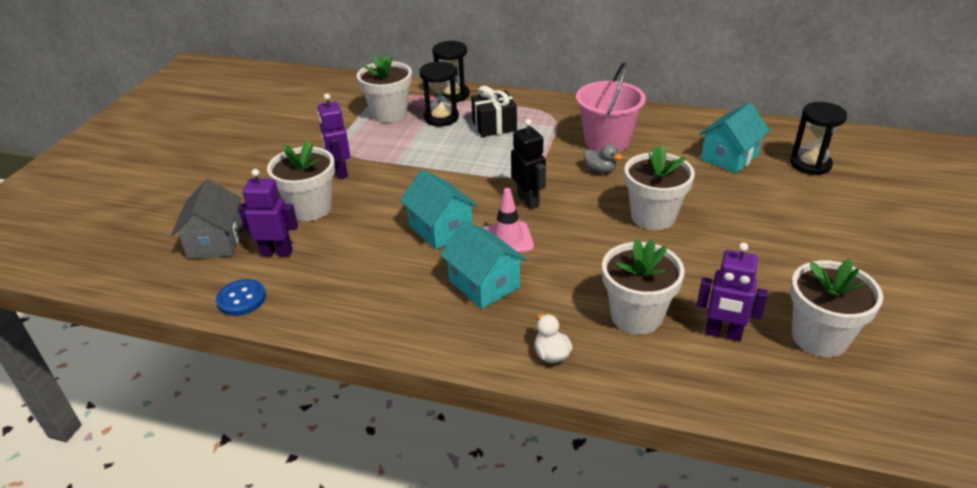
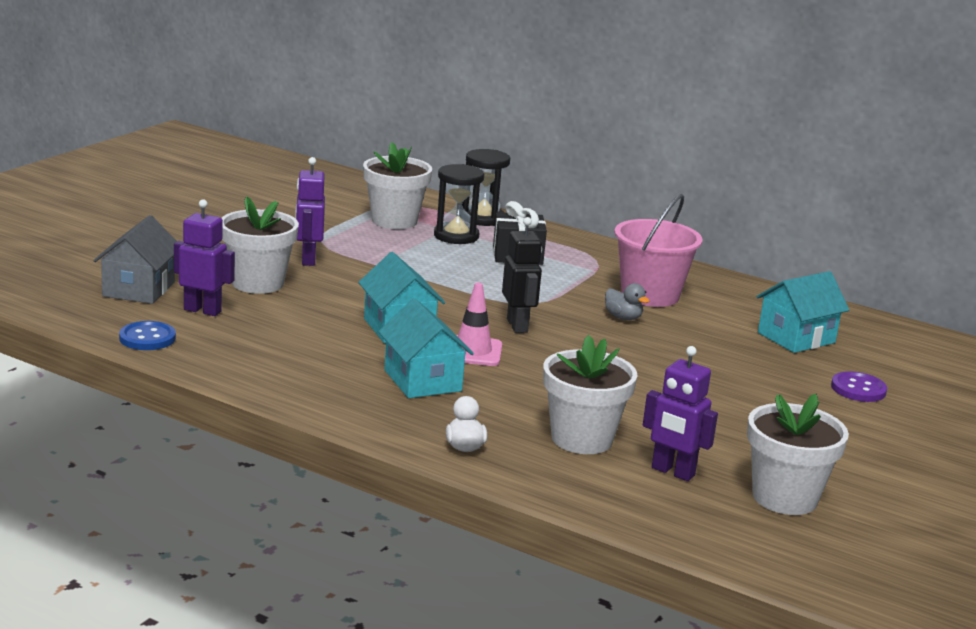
camera: 10 degrees right, 15 degrees down
white flower pot [624,145,695,230] -> none
black hourglass [790,102,847,175] -> none
none -> purple button [831,371,887,402]

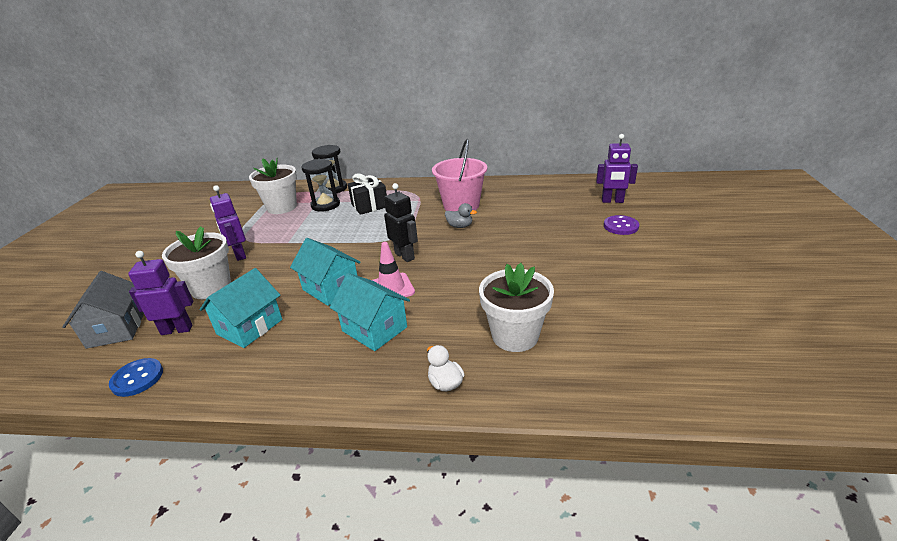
camera: 20 degrees left, 10 degrees up
purple robot [643,346,718,481] -> purple robot moved to [596,134,638,203]
white flower pot [747,394,849,515] -> none
turquoise house [756,271,849,353] -> turquoise house moved to [199,268,282,348]

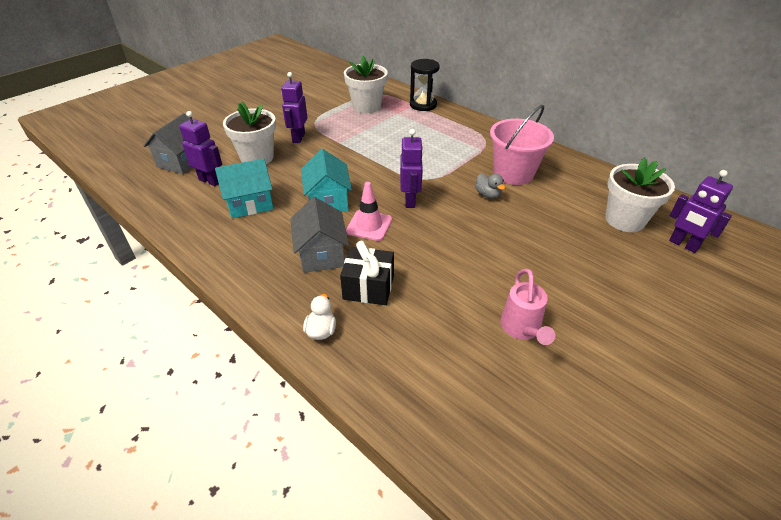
camera: 35 degrees right, 10 degrees up
blue button [109,358,163,397] -> none
black hourglass [302,159,340,212] -> none
turquoise house [329,273,410,351] -> grey house [290,197,349,273]
black gift [348,173,387,215] -> black gift moved to [340,241,394,305]
black robot [384,183,418,262] -> purple robot [400,129,423,208]
white flower pot [479,263,554,352] -> white flower pot moved to [605,157,675,232]
purple button [604,215,639,235] -> none
none -> pink watering can [500,269,555,345]

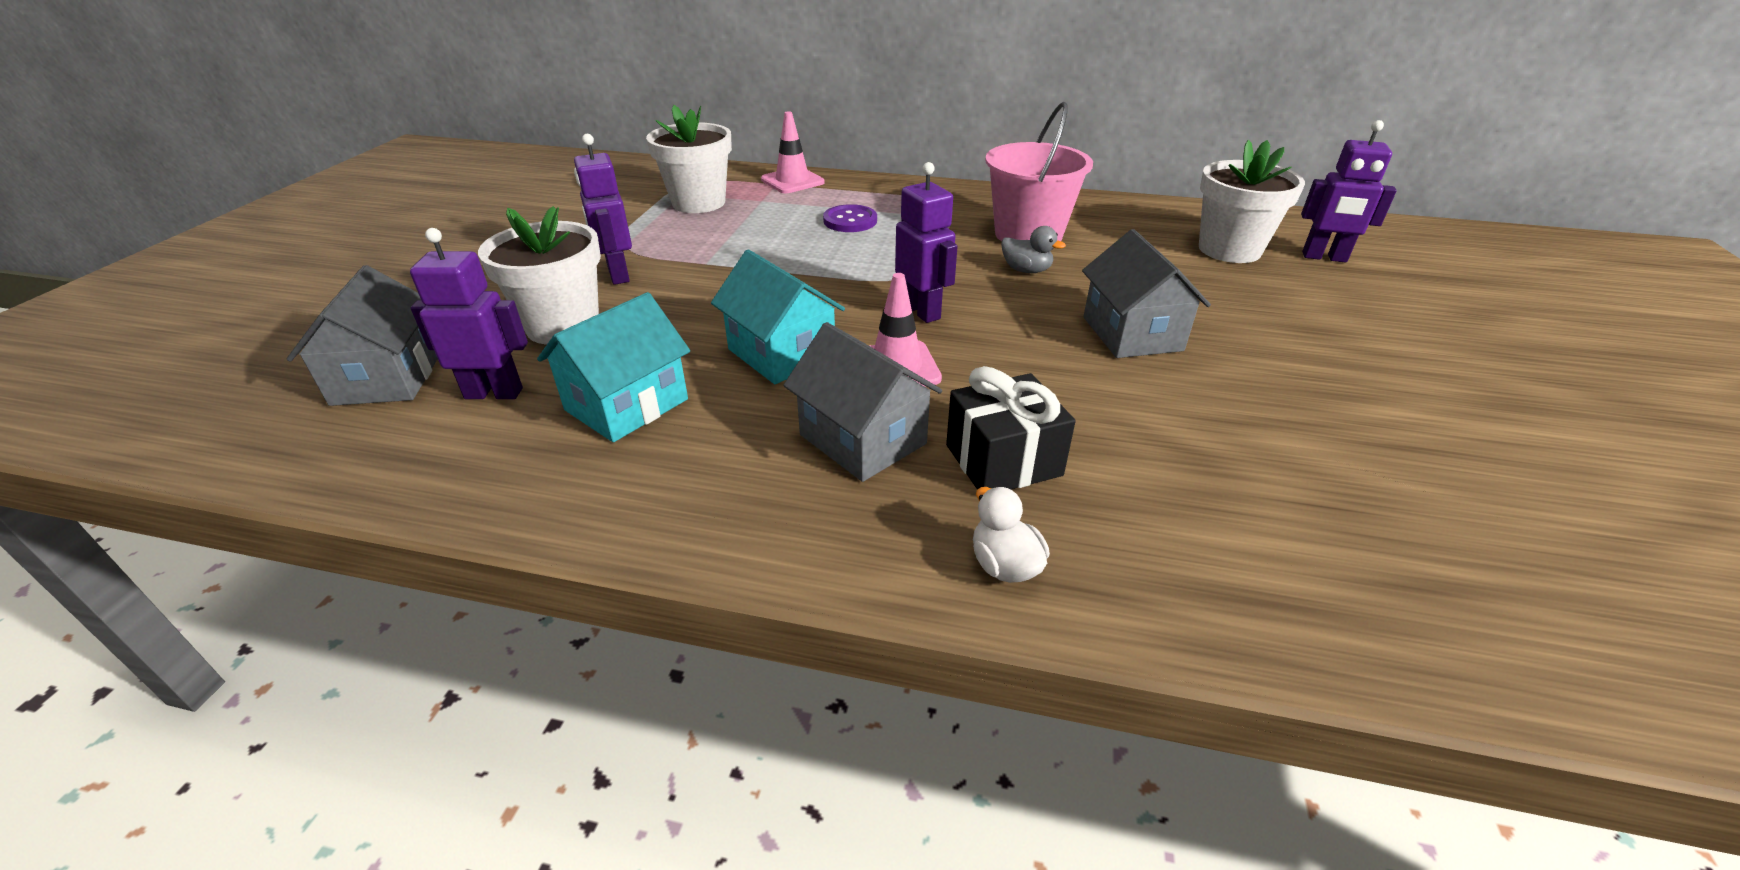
camera: 30 degrees left, 5 degrees down
black hourglass [410,59,440,111] -> pink traffic cone [761,111,824,193]
pink watering can [500,269,555,345] -> none
none -> purple button [823,204,877,232]
none -> grey house [1082,229,1211,358]

